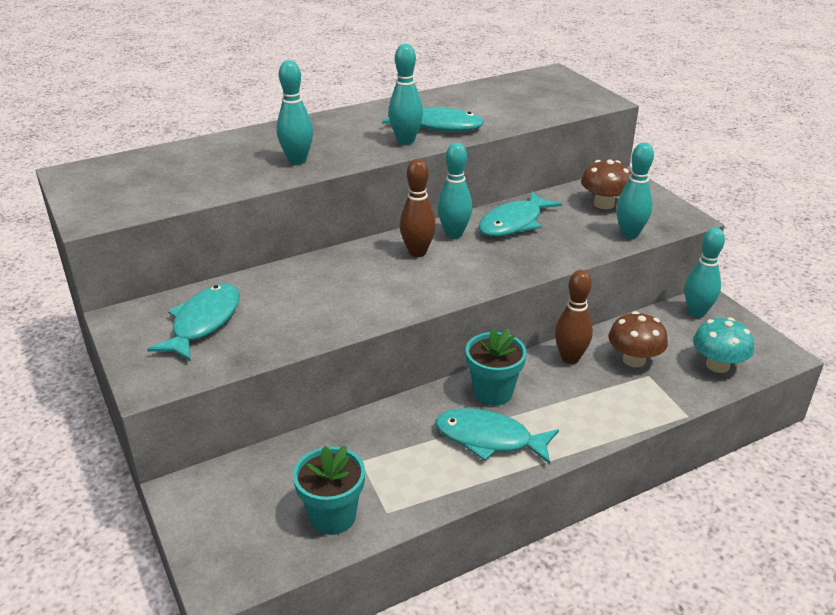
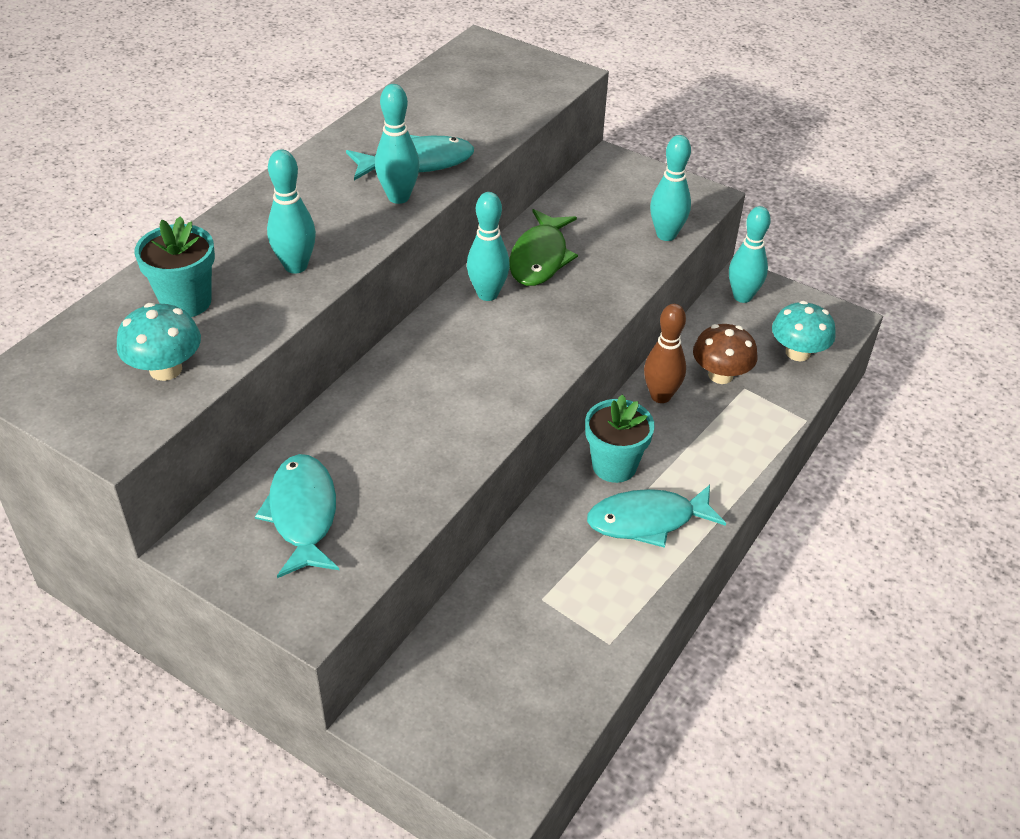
camera: 30 degrees left, 10 degrees up
turquoise flower pot [293,445,365,535] -> turquoise flower pot moved to [134,216,215,317]
brown bowling pin [400,159,436,257] -> none
turquoise fish [478,191,562,237] -> green fish [509,209,578,286]
brown mushroom [581,160,632,209] -> none
none -> turquoise mushroom [117,303,201,381]

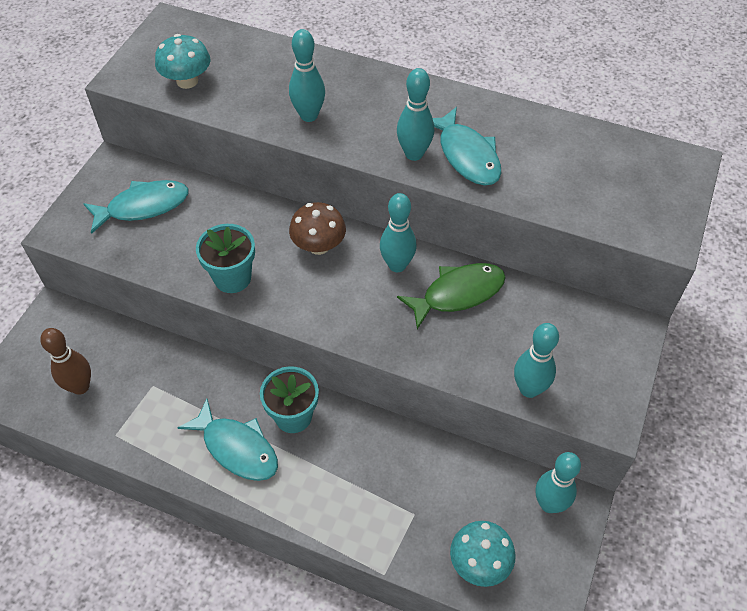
camera: 80 degrees right, 10 degrees up
turquoise flower pot [134,216,215,317] -> turquoise flower pot moved to [196,224,255,293]
green fish [509,209,578,286] -> green fish turned 150 degrees clockwise [397,263,506,329]
turquoise fish [587,485,726,548] -> turquoise fish turned 150 degrees clockwise [178,399,278,481]
brown bowling pin [644,304,686,403] -> brown bowling pin moved to [40,328,91,395]
brown mushroom [693,324,758,384] -> brown mushroom moved to [289,202,346,255]

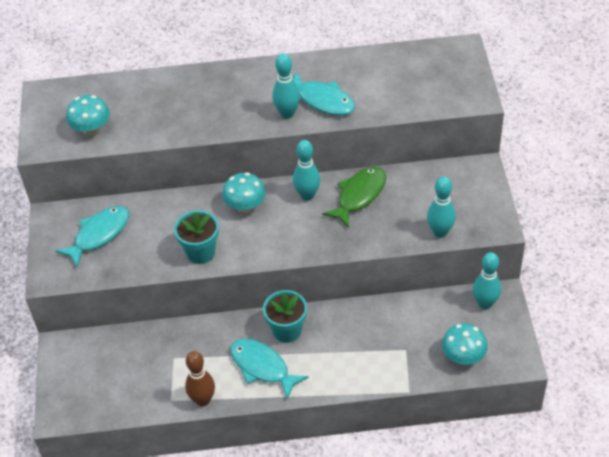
camera: 25 degrees left, 5 degrees down
brown bowling pin [40,328,91,395] -> brown bowling pin moved to [185,351,215,406]
turquoise fish [178,399,278,481] -> turquoise fish turned 150 degrees counterclockwise [230,339,309,400]
turquoise bowling pin [289,29,325,122] -> none
brown mushroom [289,202,346,255] -> turquoise mushroom [222,172,266,213]

